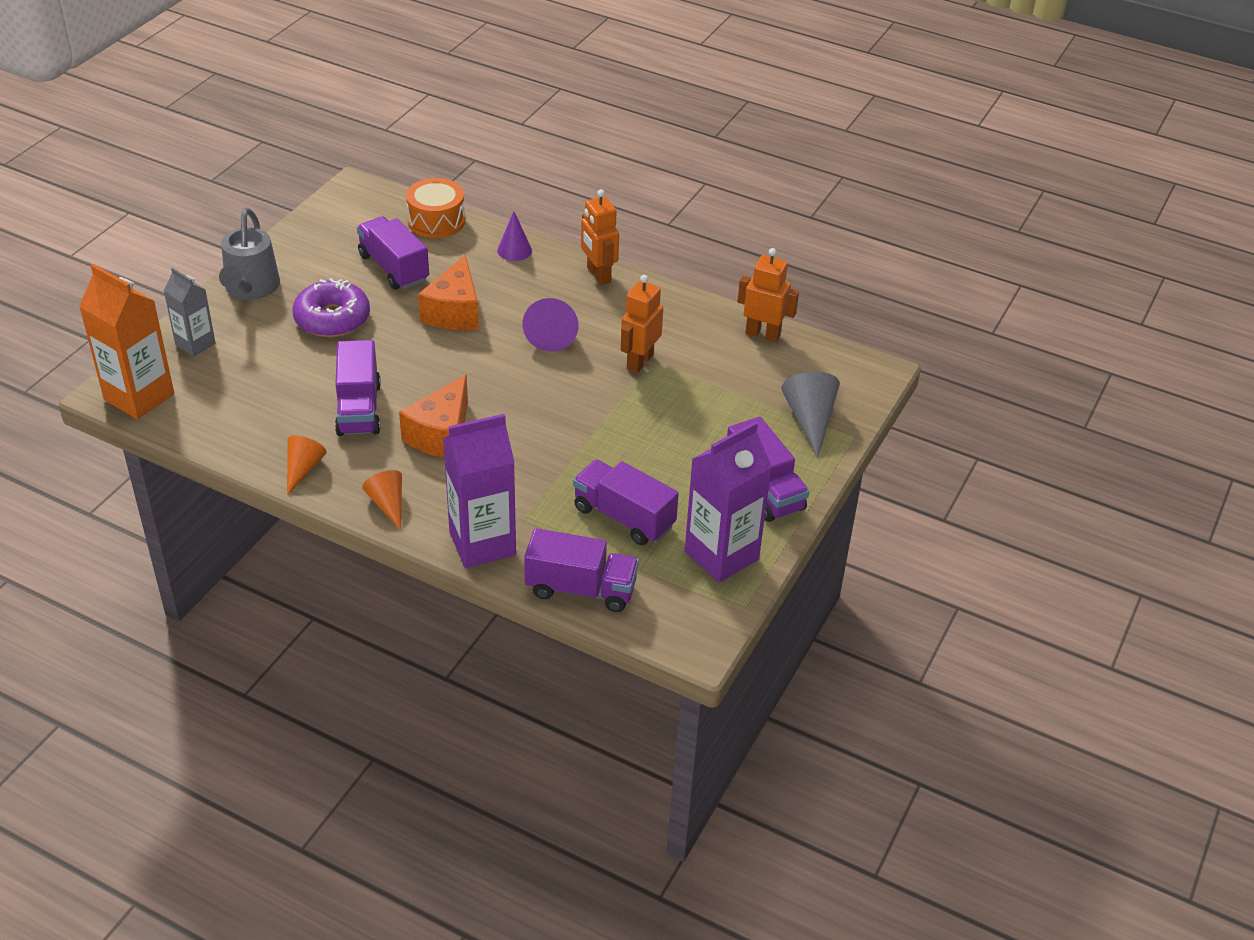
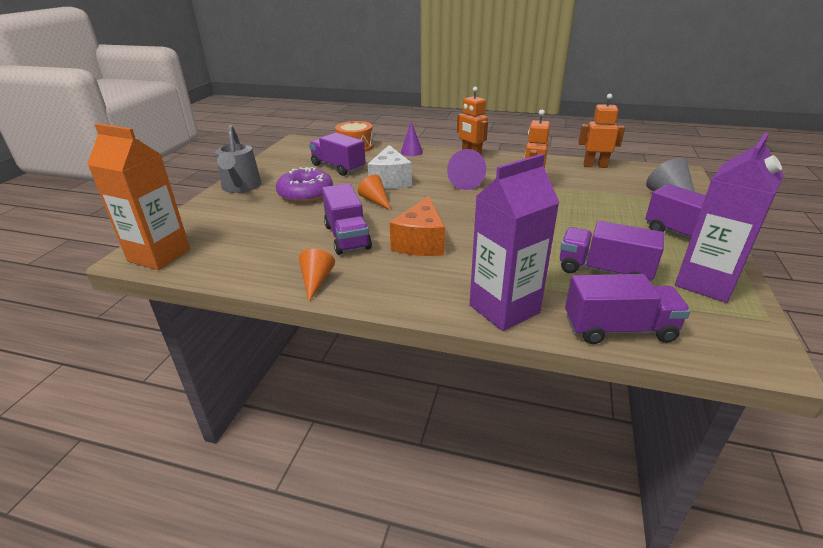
camera: 10 degrees left, 10 degrees down
grey carton [164,267,216,357] -> none
orange cone [362,470,402,531] -> orange cone moved to [358,175,391,210]
orange cheese [418,255,479,330] -> white cheese [368,145,412,189]

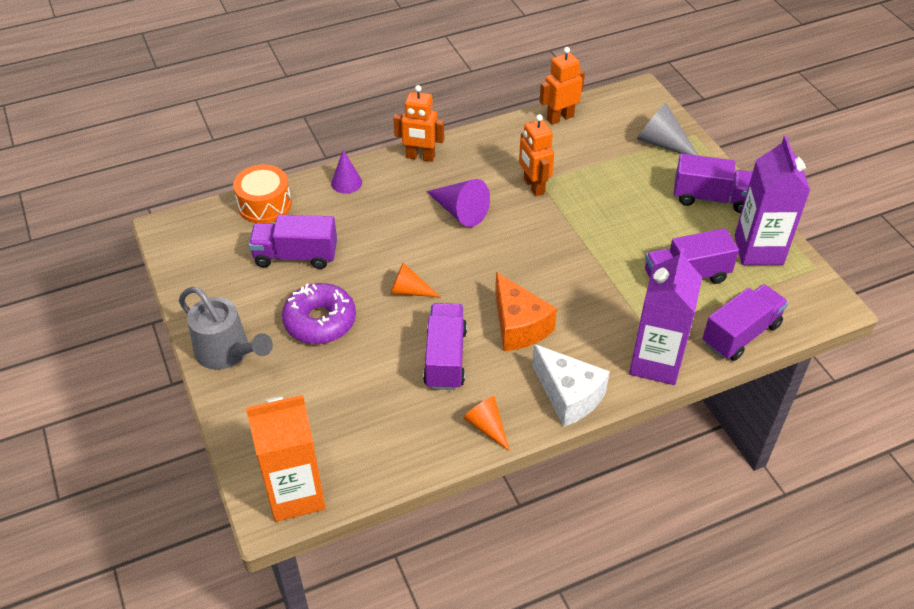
camera: 40 degrees left, 15 degrees up
purple truck [322,183,372,255] -> purple truck turned 120 degrees counterclockwise [423,303,467,390]
white cheese [368,145,412,189] -> white cheese moved to [532,344,610,427]

